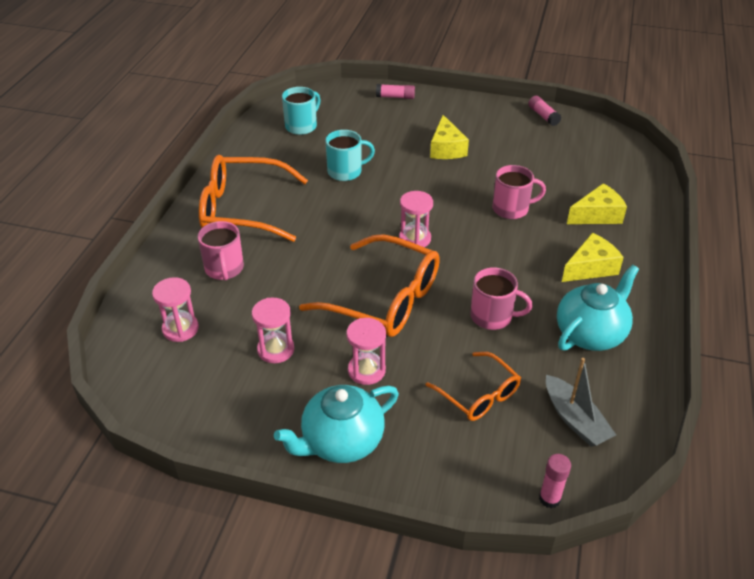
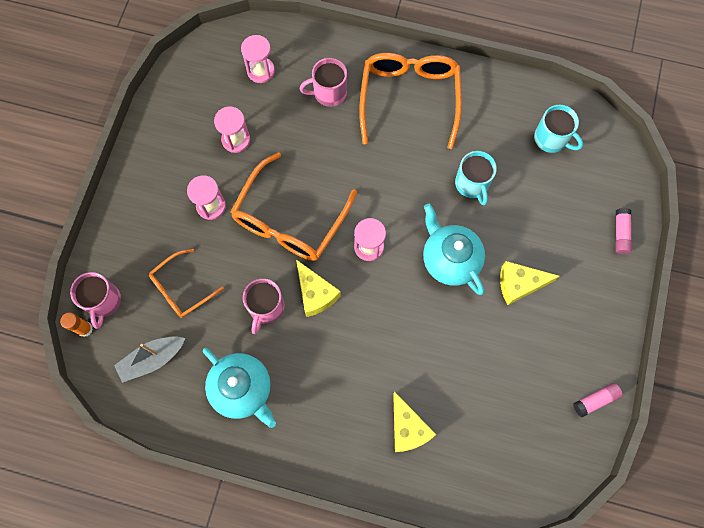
camera: 90 degrees right, 30 degrees up
turquoise teapot [274,385,399,463] -> turquoise teapot moved to [423,204,485,295]
pink mug [492,165,546,219] -> pink mug moved to [70,272,121,329]
pink glue stick [539,454,571,508] -> orange glue stick [60,312,93,337]
yellow cheese [562,233,624,282] -> yellow cheese moved to [296,260,341,317]

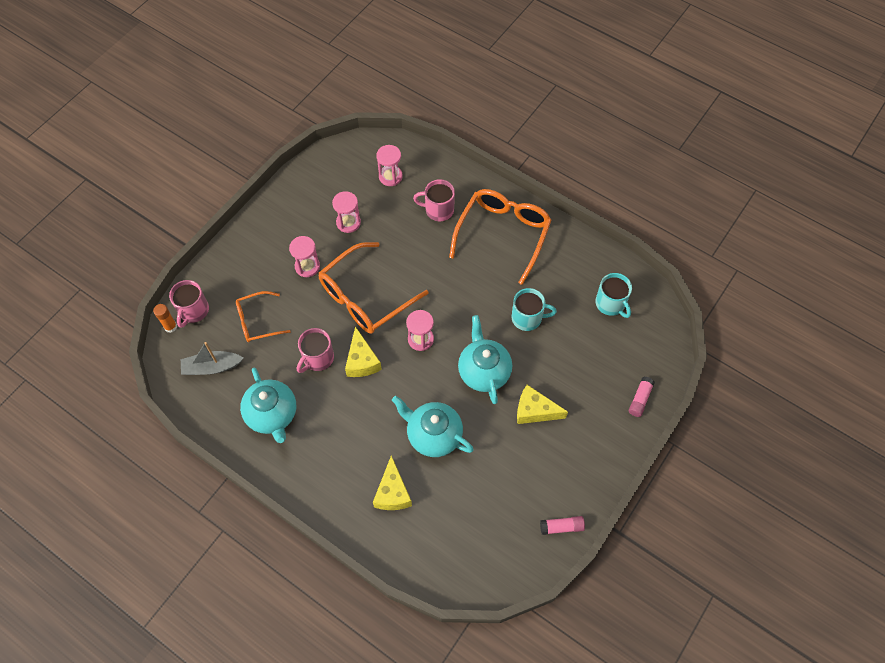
camera: 20 degrees right, 10 degrees down
turquoise mug [455,151,497,205] -> turquoise mug turned 90 degrees counterclockwise [511,288,557,331]
none -> turquoise teapot [392,396,474,457]

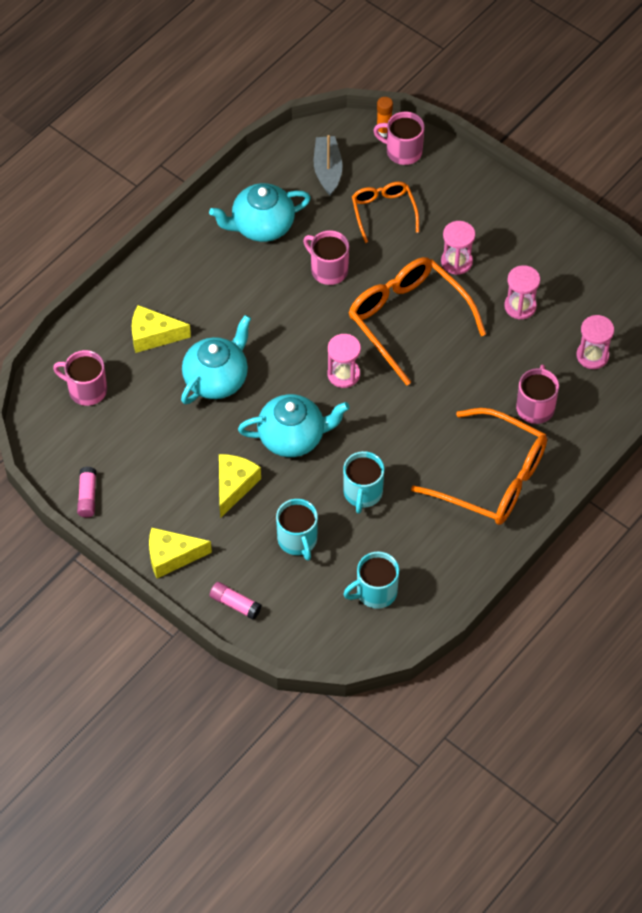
camera: 95 degrees right, 5 degrees down
yellow cheese [345,326,382,377] -> yellow cheese moved to [149,528,212,578]
none -> pink mug [53,350,107,406]
none -> turquoise mug [276,499,318,561]

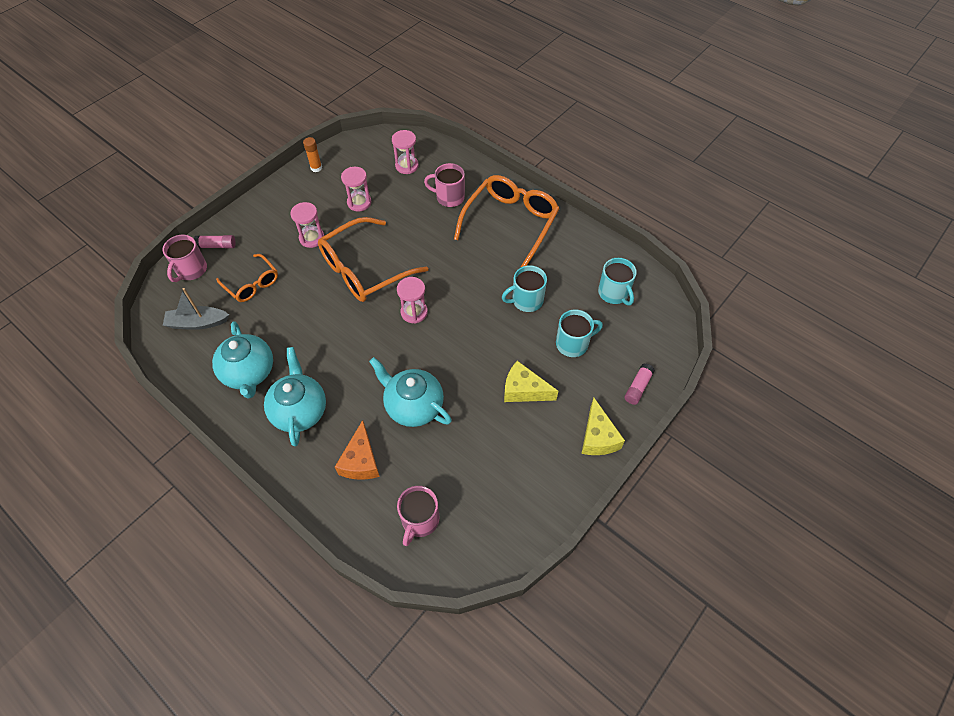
camera: 90 degrees left, 0 degrees up
pink glue stick [77,467,96,517] -> pink glue stick moved to [194,235,236,248]
yellow cheese [132,305,191,353] -> orange cheese [335,420,380,480]
turquoise teapot [238,394,350,457] -> turquoise teapot moved to [264,347,326,446]
pink mug [303,230,349,285] -> none
turquoise mug [343,451,384,514] -> turquoise mug turned 150 degrees clockwise [502,265,547,312]
orange glasses [352,182,419,243] -> orange glasses turned 120 degrees counterclockwise [216,254,278,302]
orange glue stick [377,97,393,137] -> orange glue stick moved to [303,137,322,172]

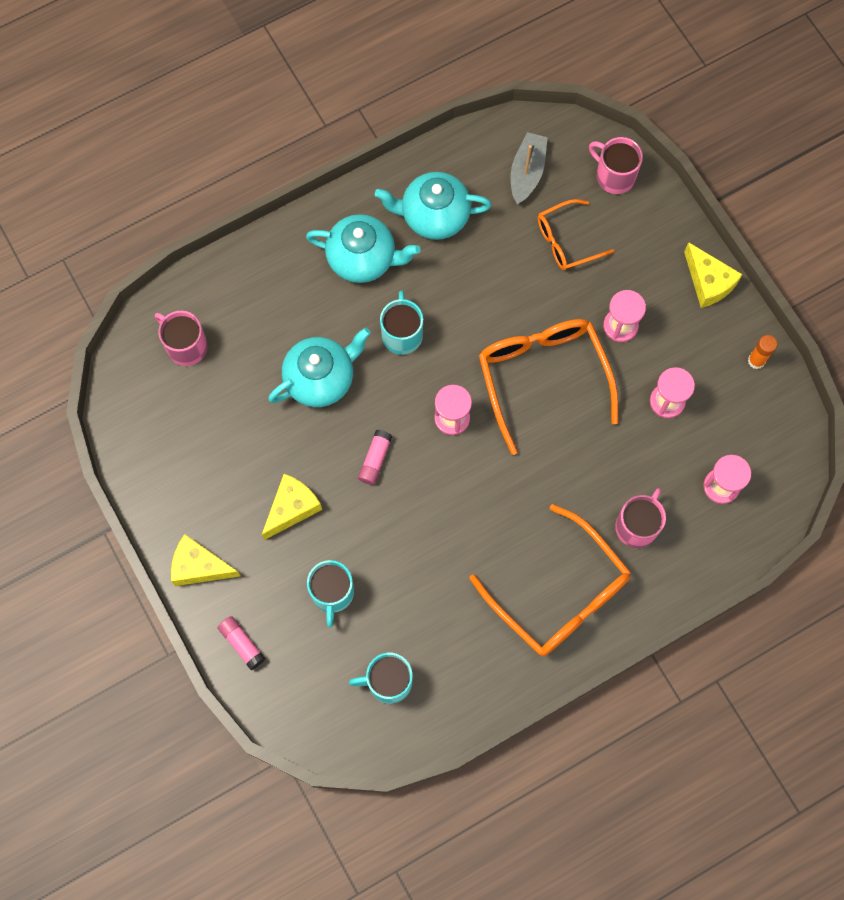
camera: 110 degrees right, 15 degrees up
pink glue stick [194,235,236,248] -> pink glue stick moved to [358,430,392,485]
orange cheese [335,420,380,480] -> none
turquoise mug [502,265,547,312] -> turquoise mug moved to [380,290,423,355]
none -> yellow cheese [684,242,743,308]

